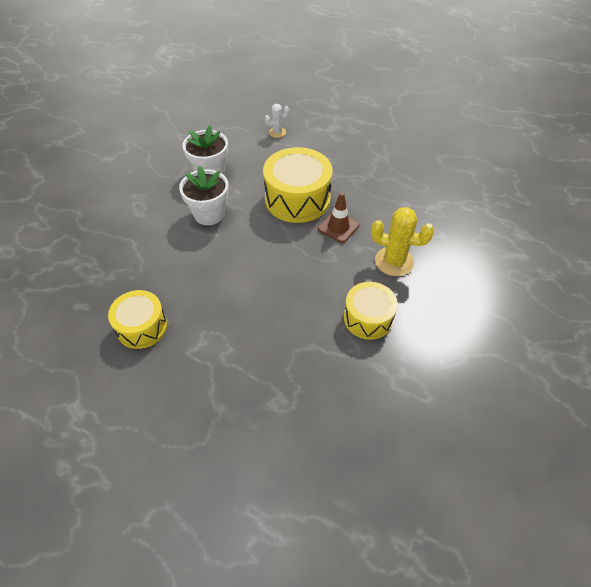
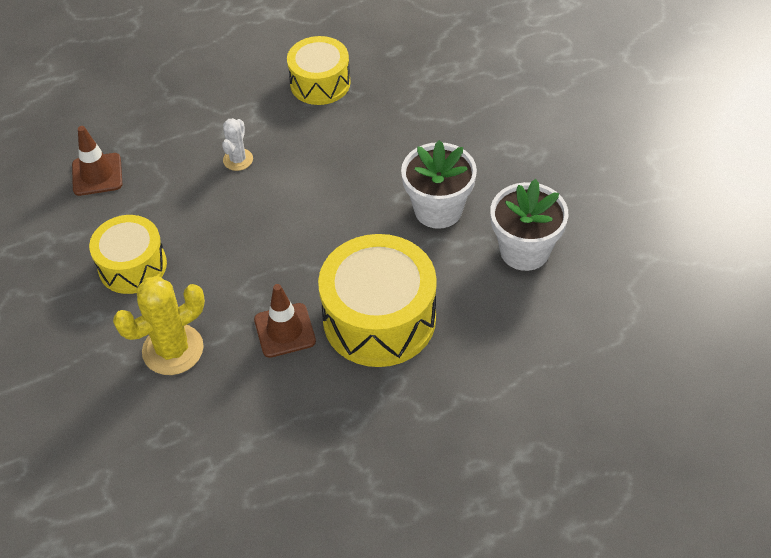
camera: 130 degrees right, 0 degrees up
white cactus [265,104,289,138] -> white cactus moved to [222,118,253,171]
none -> brown traffic cone [72,126,122,196]

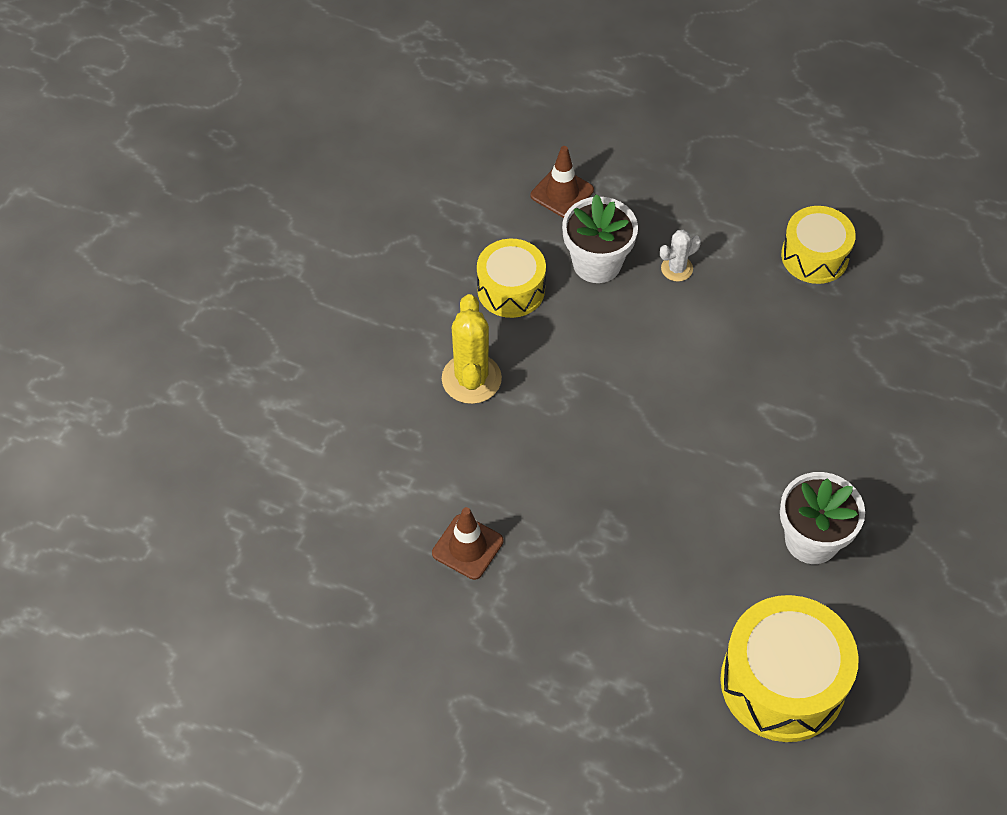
camera: 45 degrees right, 5 degrees up
yellow cactus [113,276,205,375] -> yellow cactus turned 75 degrees clockwise [442,294,502,404]
brown traffic cone [254,284,316,358] -> brown traffic cone moved to [432,507,503,580]
yellow drum [318,234,437,367] -> yellow drum moved to [720,595,859,742]
white flower pot [401,140,477,229] -> white flower pot moved to [562,194,638,283]

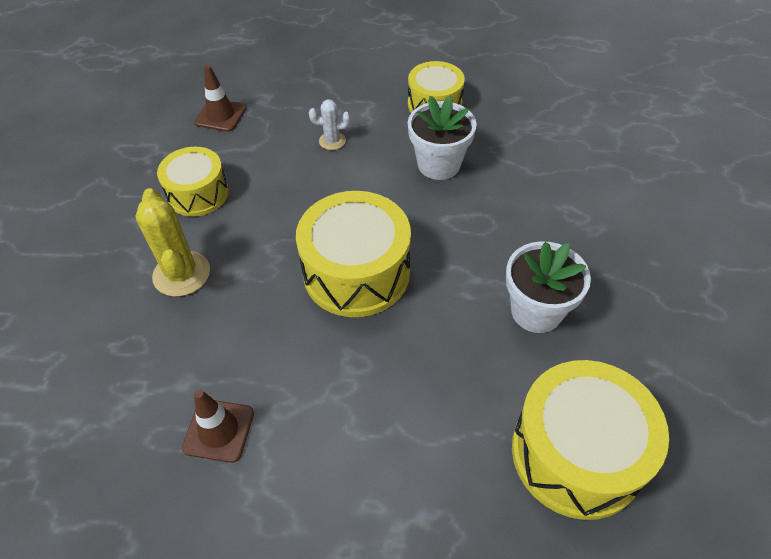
camera: 20 degrees left, 5 degrees down
white flower pot [562,194,638,283] -> white flower pot moved to [408,96,476,180]
white cactus [660,230,701,282] -> white cactus turned 45 degrees clockwise [309,99,351,150]
none -> yellow drum [296,191,411,317]

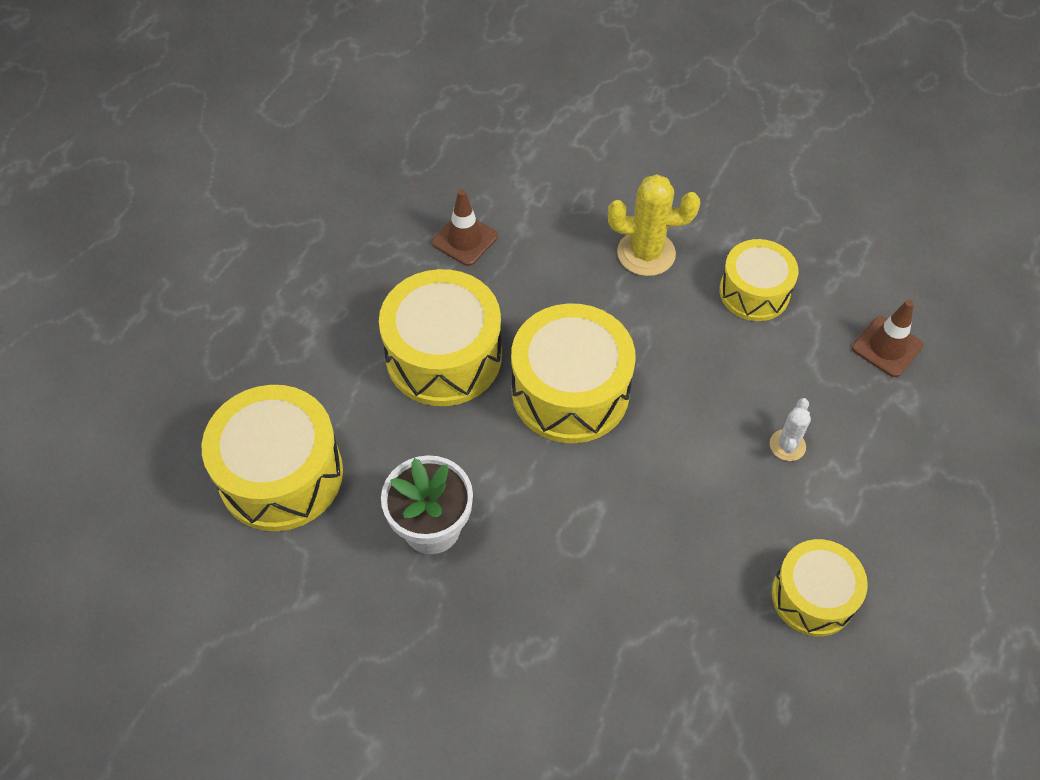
camera: 115 degrees right, 5 degrees up
white flower pot [408,96,476,180] -> none
none -> yellow drum [379,269,502,406]

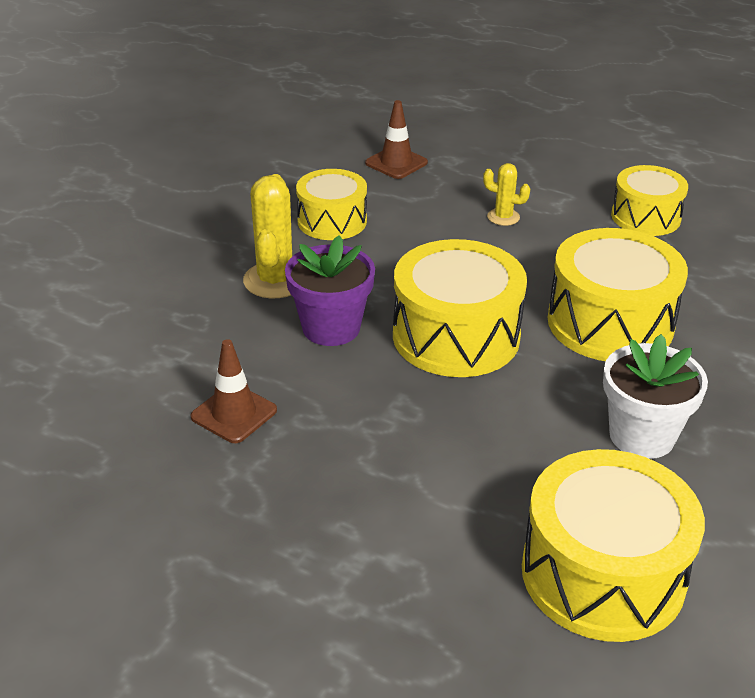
camera: 90 degrees left, 20 degrees down
yellow drum [379,269,502,406] -> yellow drum moved to [548,228,688,361]
white cactus [770,398,811,461] -> yellow cactus [483,163,530,226]
none -> purple flower pot [285,235,375,346]

